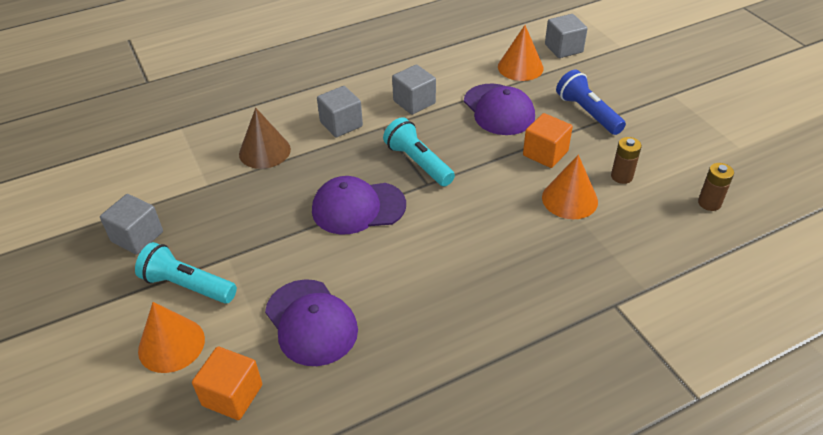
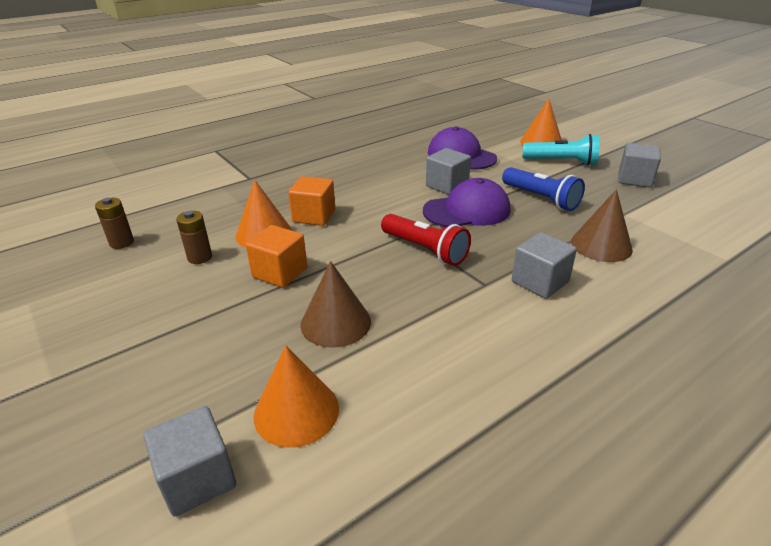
camera: 170 degrees right, 10 degrees down
orange cube [192,347,262,420] -> orange cube moved to [288,176,335,226]
turquoise flashlight [383,117,455,187] -> red flashlight [381,214,471,266]
grey cube [392,64,436,115] -> grey cube moved to [426,148,471,195]
purple cap [464,84,535,135] -> brown cone [301,261,371,348]
blue flashlight [556,69,626,135] -> blue flashlight moved to [502,167,585,211]

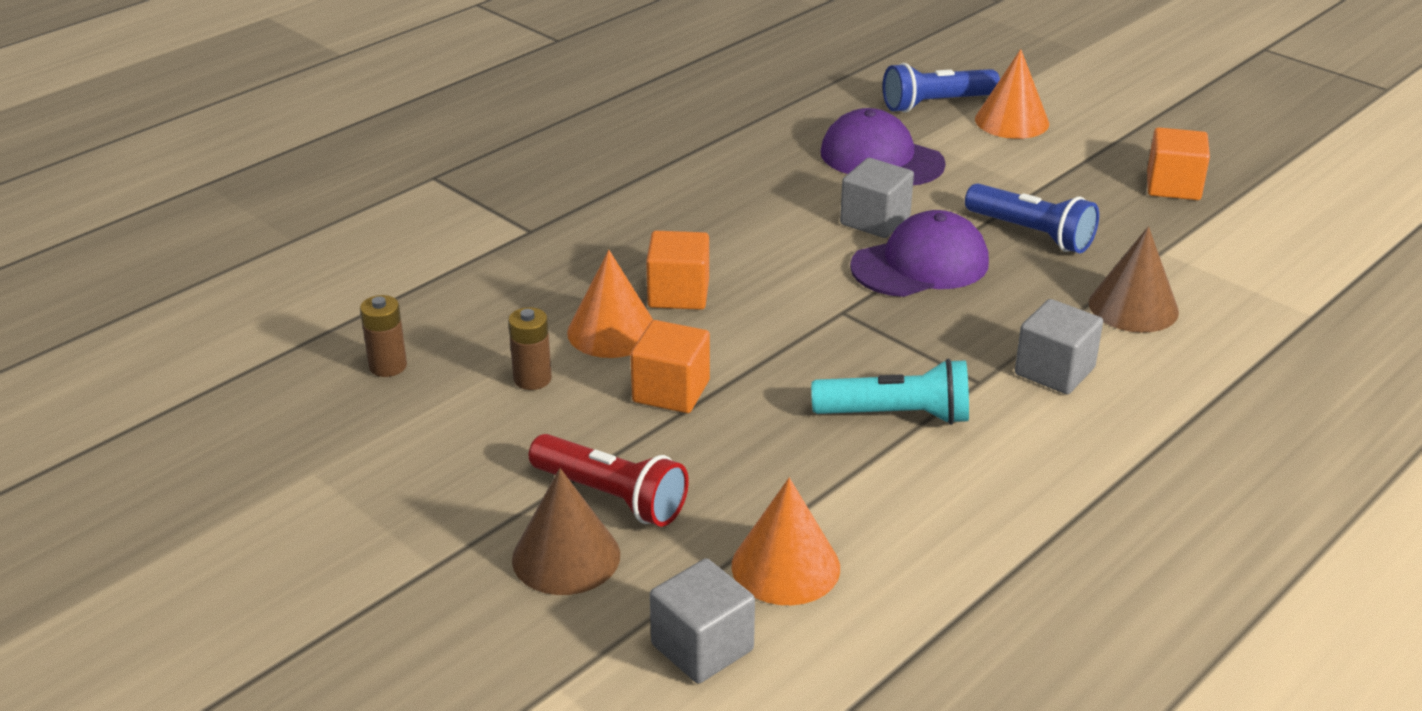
camera: 10 degrees left, 0 degrees up
brown cone [301,261,371,348] -> brown cone moved to [512,468,620,595]
red flashlight [381,214,471,266] -> red flashlight moved to [529,434,689,527]
turquoise flashlight [523,134,600,166] -> turquoise flashlight moved to [811,359,969,425]
grey cube [618,143,661,188] -> orange cube [1147,127,1210,200]
none -> blue flashlight [883,63,1000,113]

